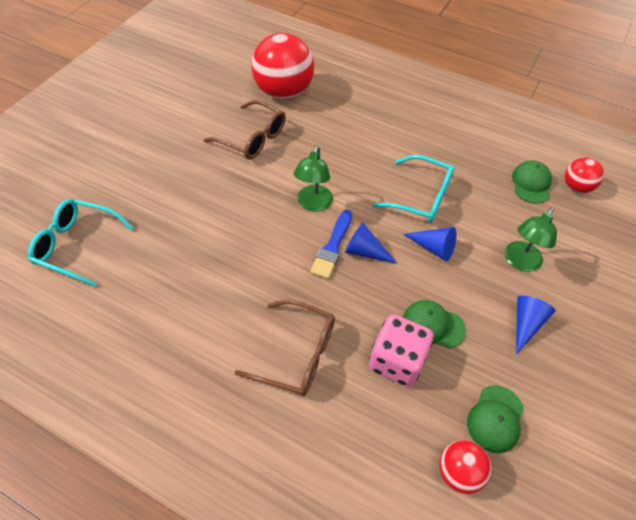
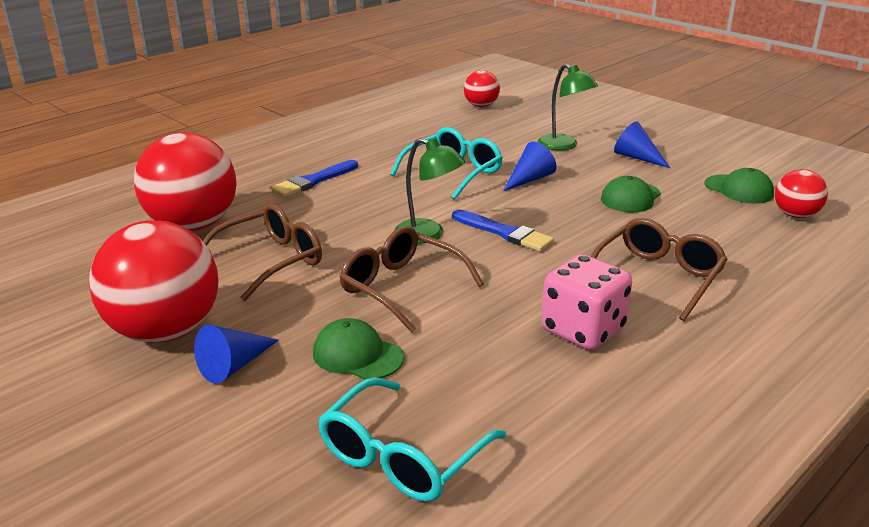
camera: 70 degrees left, 25 degrees down
blue cone [345,223,398,264] -> blue cone moved to [194,325,279,384]
pink dice [369,314,433,387] -> pink dice moved to [541,254,632,350]
green cap [512,160,552,204] -> green cap moved to [313,318,404,379]
none -> red ball [89,220,219,343]
none -> blue brush [271,160,358,197]
none -> brown glasses [340,226,484,333]

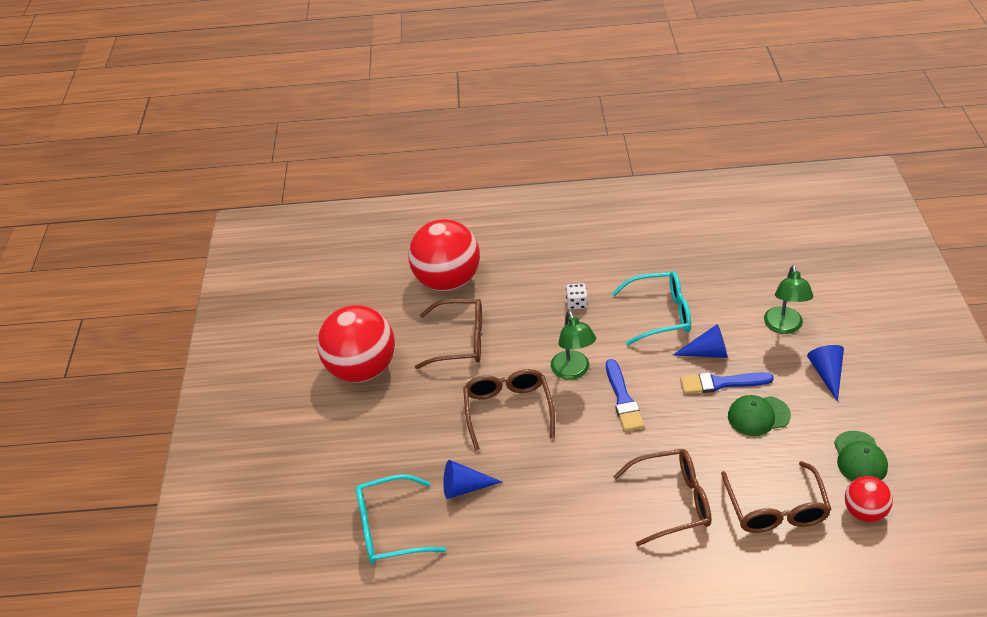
camera: 45 degrees right, 15 degrees up
blue cone [194,325,279,384] -> blue cone moved to [443,460,502,499]
blue brush [271,160,358,197] -> blue brush moved to [680,372,774,394]
green cap [313,318,404,379] -> none
red ball [464,70,500,107] -> none
pink dice [541,254,632,350] -> none
none -> white dice [566,283,588,310]
none -> brown glasses [721,461,832,533]

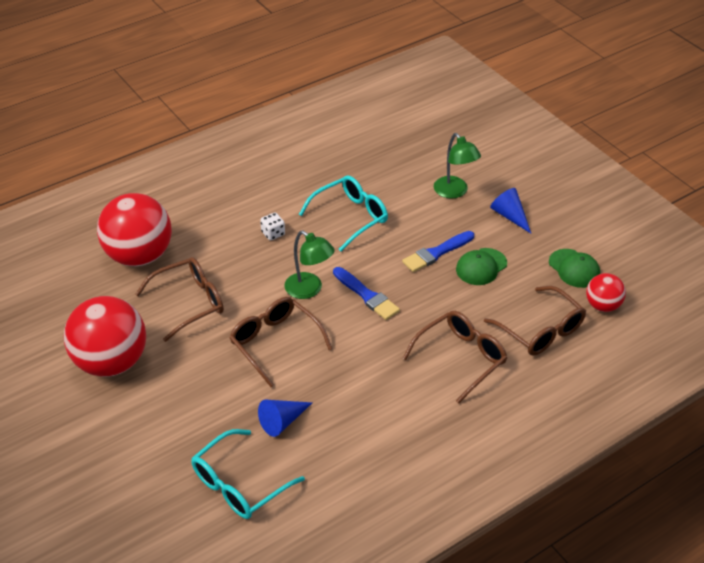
camera: 35 degrees left, 0 degrees up
blue cone [673,324,728,358] -> none

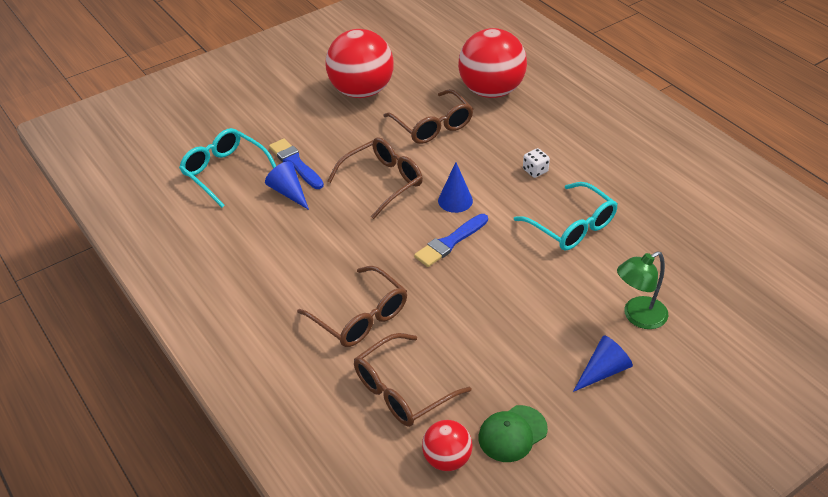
camera: 90 degrees right, 0 degrees up
green lamp [284,231,335,299] -> blue cone [438,162,473,213]
blue brush [402,231,474,272] -> blue brush moved to [269,139,324,189]
green cap [456,248,507,285] -> none

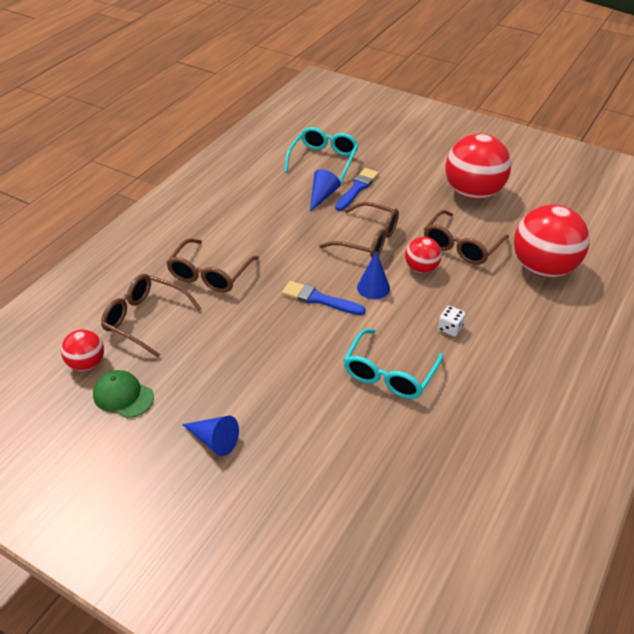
camera: 65 degrees right, 0 degrees up
green lamp [617,251,668,329] -> none
none -> red ball [405,237,442,273]

